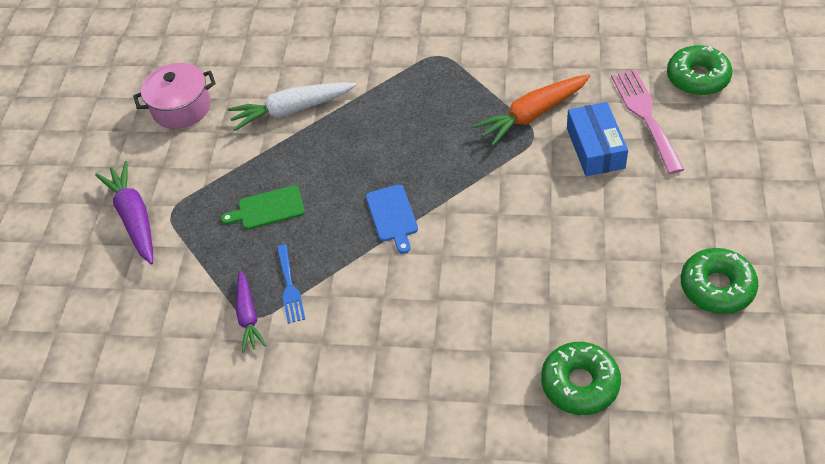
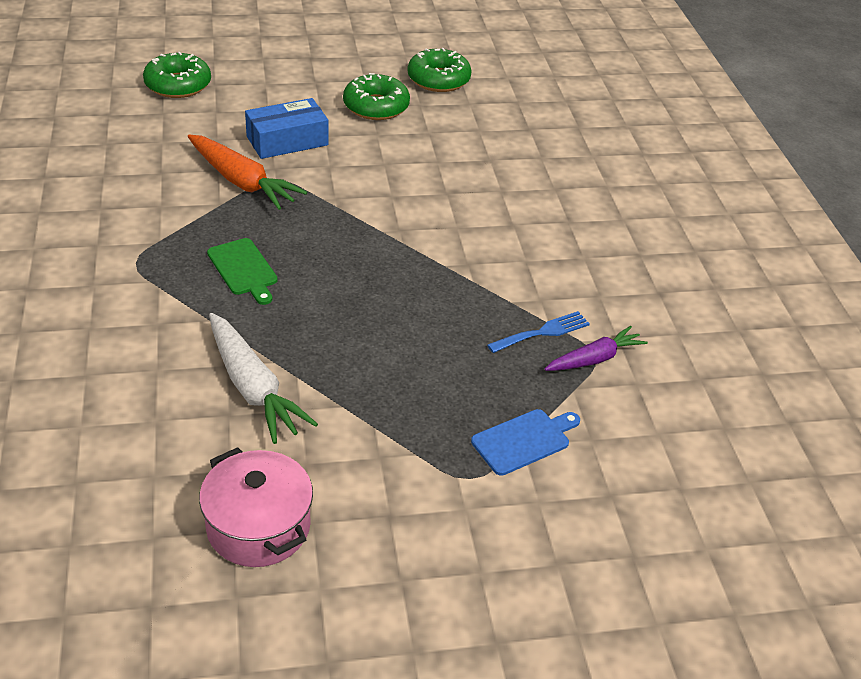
camera: 115 degrees left, 10 degrees down
purple carrot [95,161,153,264] -> none
green cutting board [221,185,305,230] -> green cutting board moved to [207,238,278,305]
blue cutting board [366,185,418,254] -> blue cutting board moved to [471,409,580,476]
green donut [541,342,621,415] -> green donut moved to [343,73,410,120]
pink fork [611,69,685,174] -> none

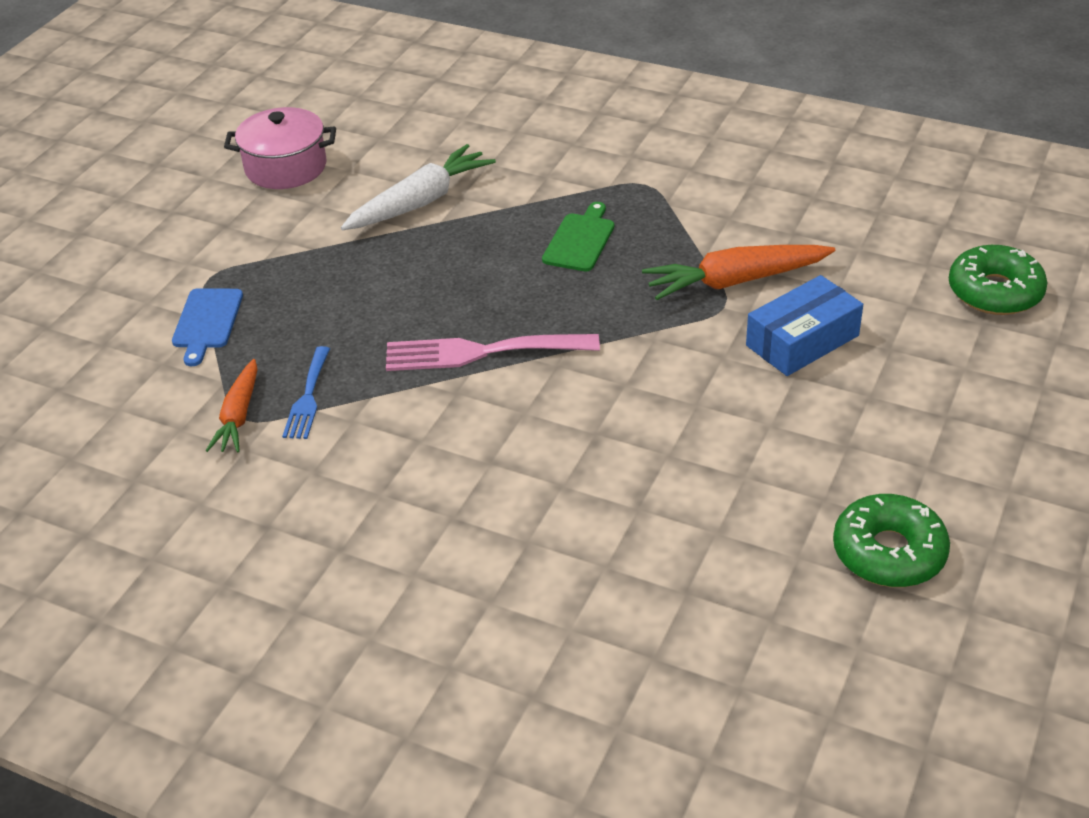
camera: 130 degrees right, 0 degrees up
green cutting board [207,238,278,305] -> green cutting board turned 105 degrees clockwise [542,202,614,272]
white carrot [209,313,318,444] -> white carrot turned 135 degrees clockwise [341,144,496,230]
blue box [245,98,328,159] -> blue box turned 45 degrees clockwise [746,275,863,376]
green donut [343,73,410,120] -> none
purple carrot [545,326,648,371] -> orange carrot [205,359,258,453]
none -> pink fork [386,334,600,371]

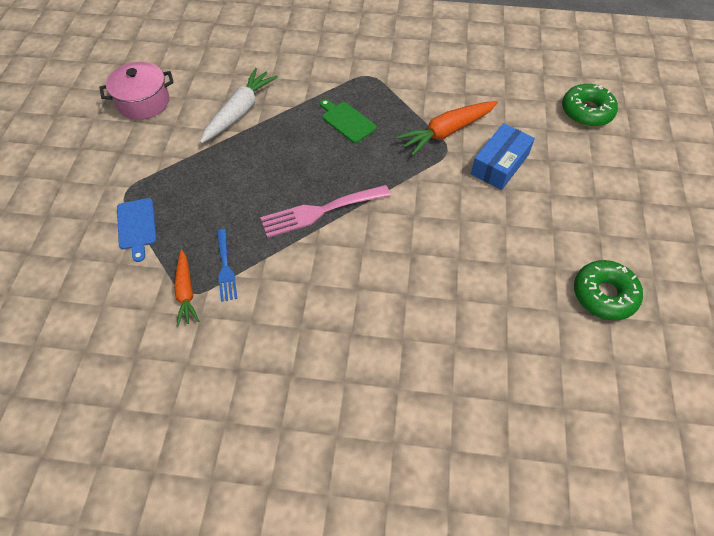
camera: 20 degrees left, 15 degrees up
green cutting board [542,202,614,272] -> green cutting board turned 45 degrees counterclockwise [320,99,376,143]

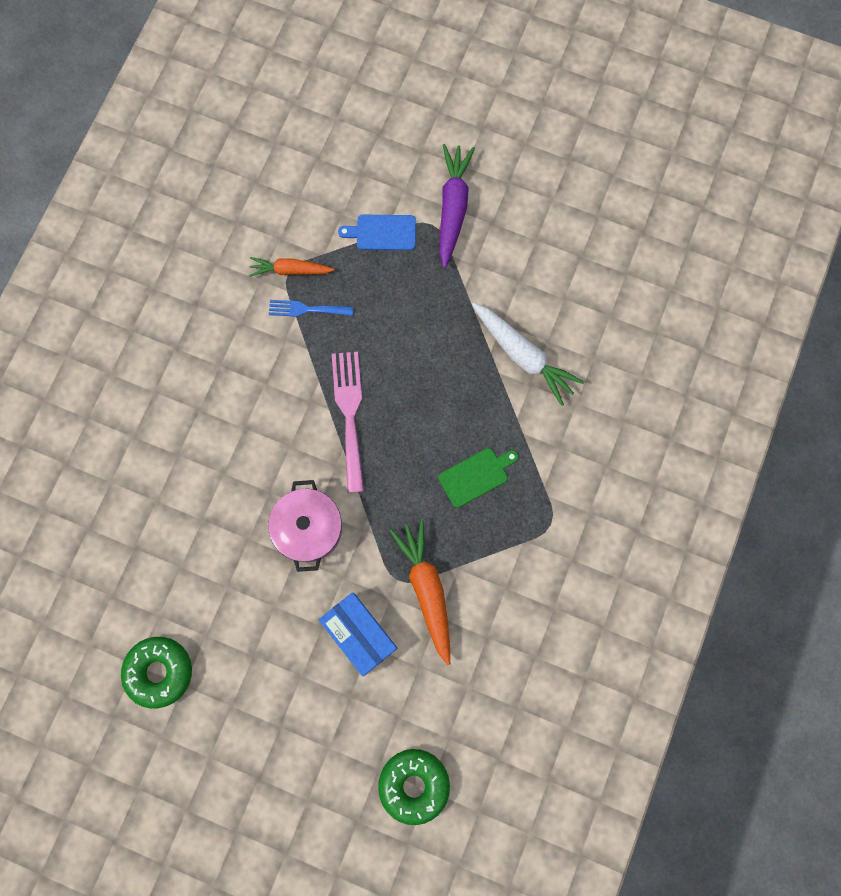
camera: 105 degrees right, 20 degrees up
pink pot [99,62,174,120] -> pink pot moved to [268,480,342,572]
none -> purple carrot [439,144,475,268]

